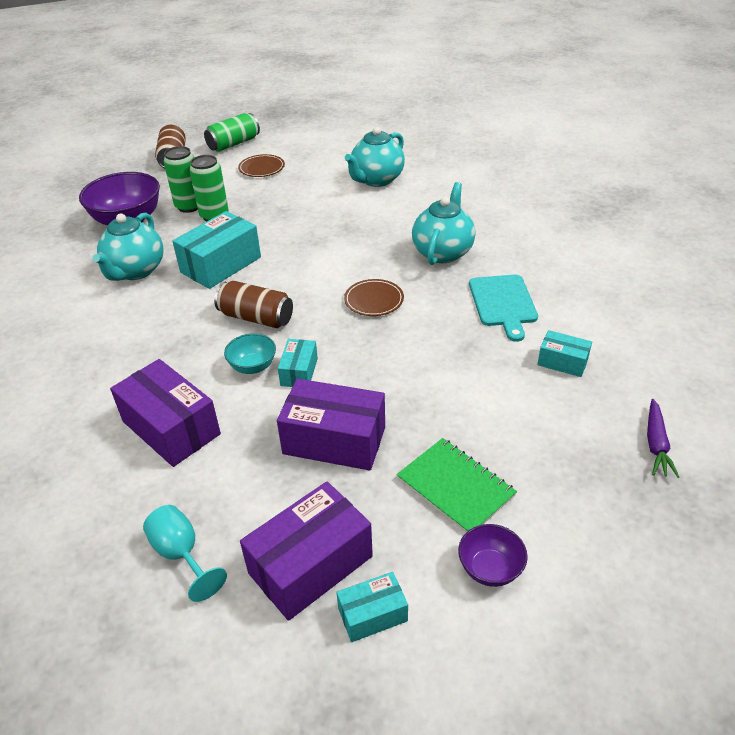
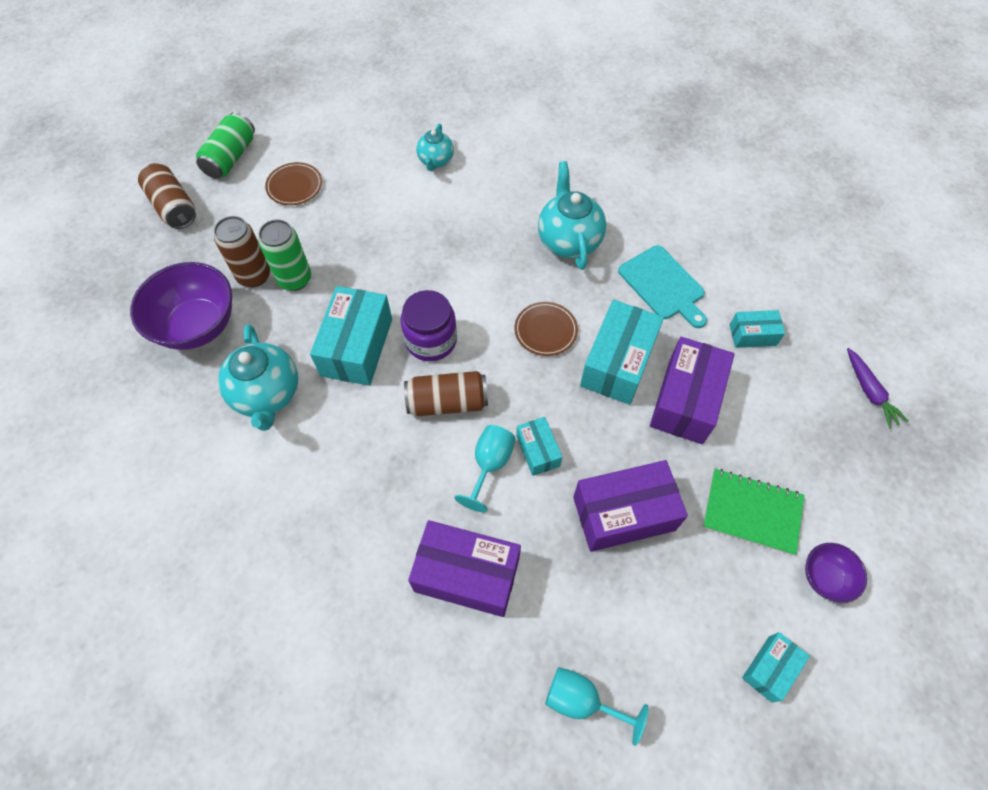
camera: 30 degrees left, 20 degrees up
green can [164,146,198,213] -> brown can [214,216,270,287]
turquoise bowl [224,333,276,374] -> turquoise goblet [455,425,516,512]
purple box [240,481,373,621] -> purple box moved to [650,337,735,444]
turquoise teapot [345,127,405,187] -> turquoise teapot [416,124,454,171], size x0.60
none -> purple jar [400,290,457,361]
none -> turquoise box [580,300,664,405]

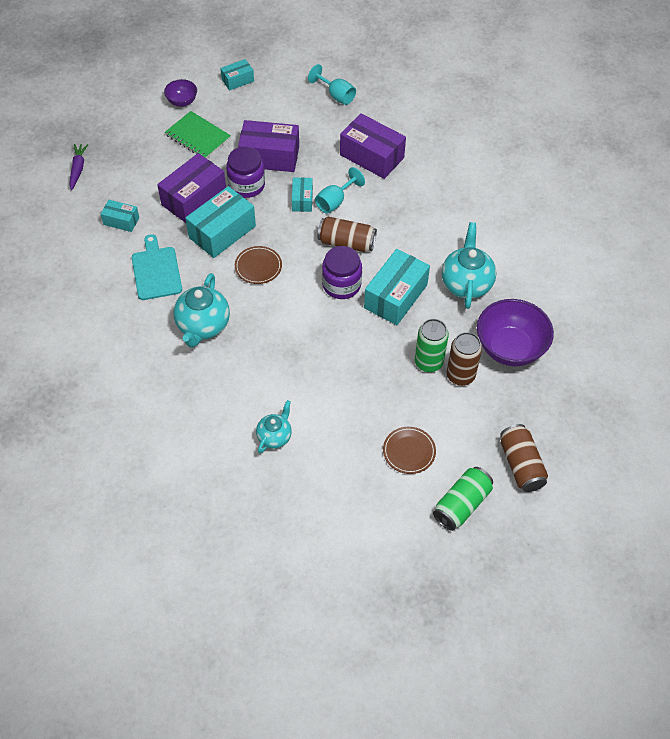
camera: 160 degrees left, 5 degrees down
none -> purple jar [226,147,265,198]

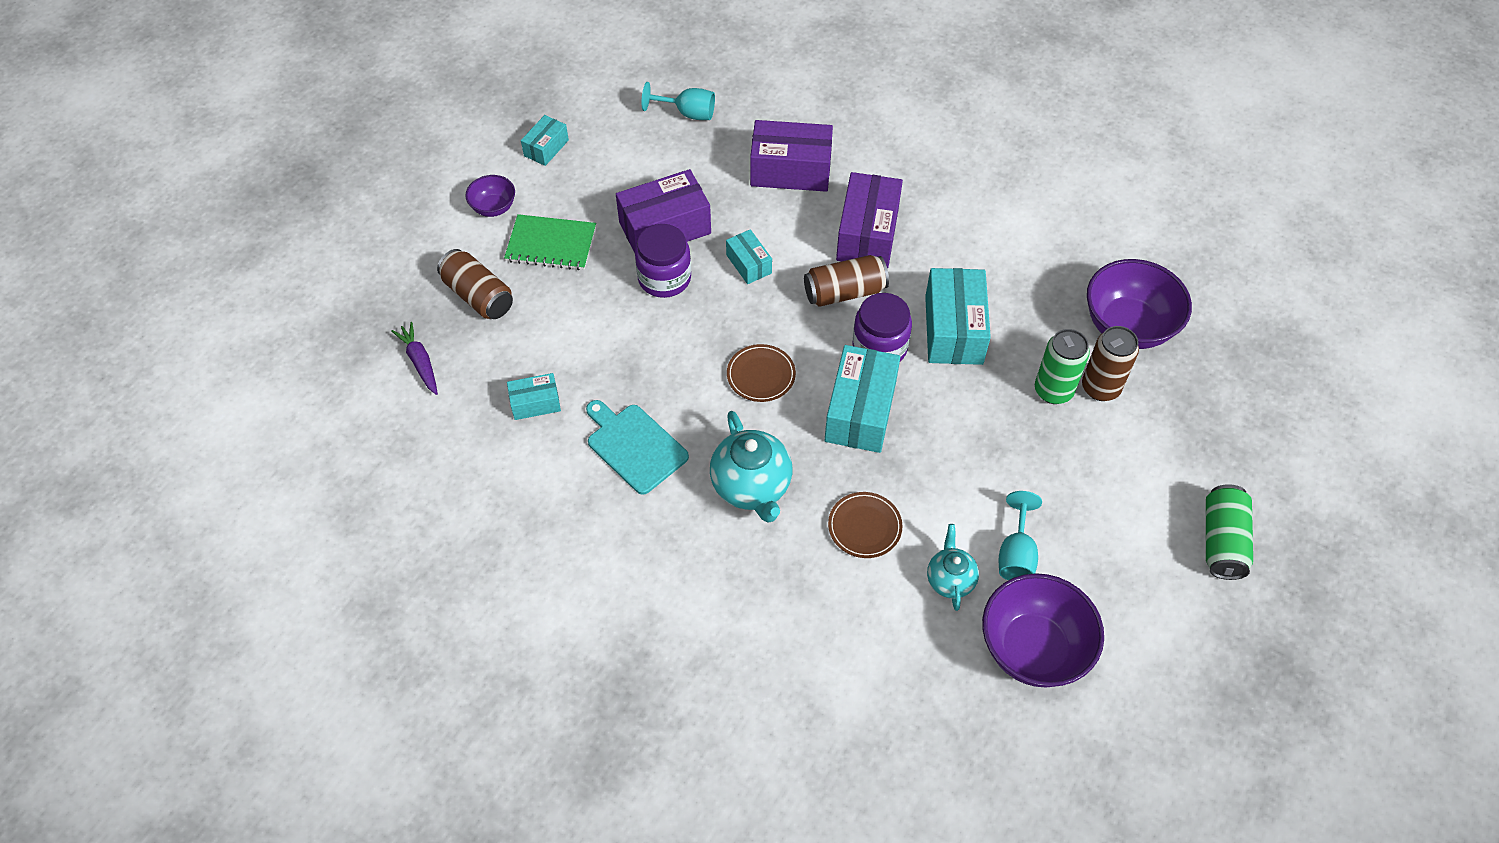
camera: 30 degrees left, 0 degrees up
purple box [157,153,226,223] -> purple box moved to [836,172,903,268]
turquoise box [185,186,256,258] -> turquoise box moved to [825,345,900,453]
turquoise goblet [315,167,365,214] -> turquoise goblet moved to [999,491,1042,580]
brown plate [383,427,436,474] -> brown plate moved to [828,492,903,558]
turquoise teapot [442,222,496,309] -> none
brown can [500,424,548,492] -> brown can moved to [437,249,513,319]
none -> purple bowl [982,573,1104,687]

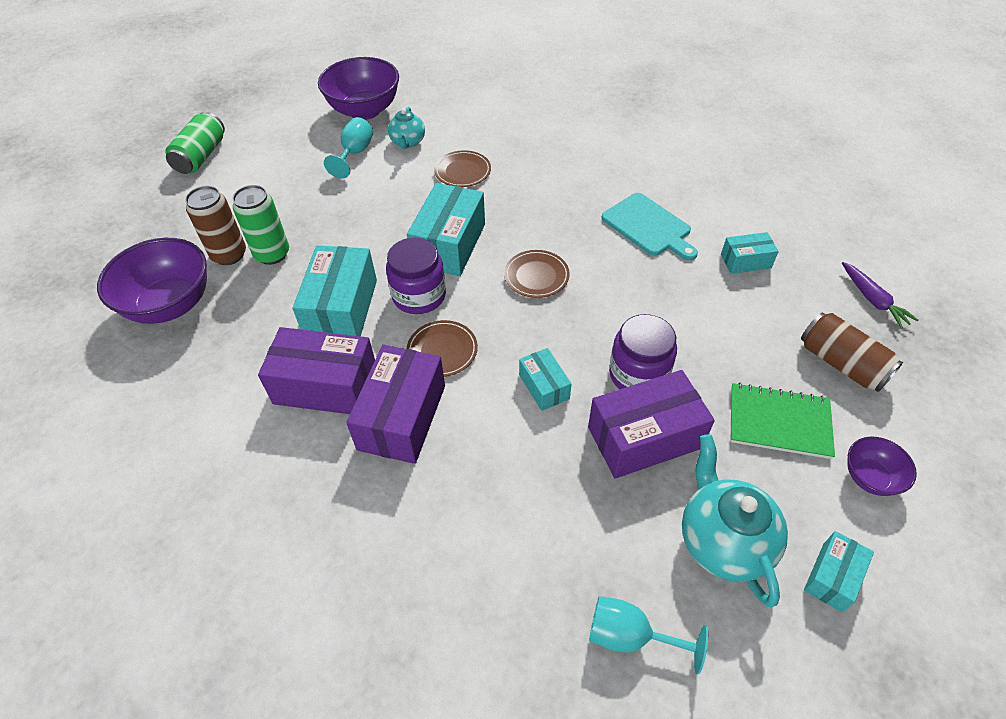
camera: 175 degrees left, 5 degrees down
turquoise teapot [710,411,792,523] -> turquoise teapot moved to [682,434,788,607]
purple box [750,120,833,192] -> purple box moved to [258,327,375,414]
brown can [804,255,889,307] -> brown plate [407,320,478,377]

